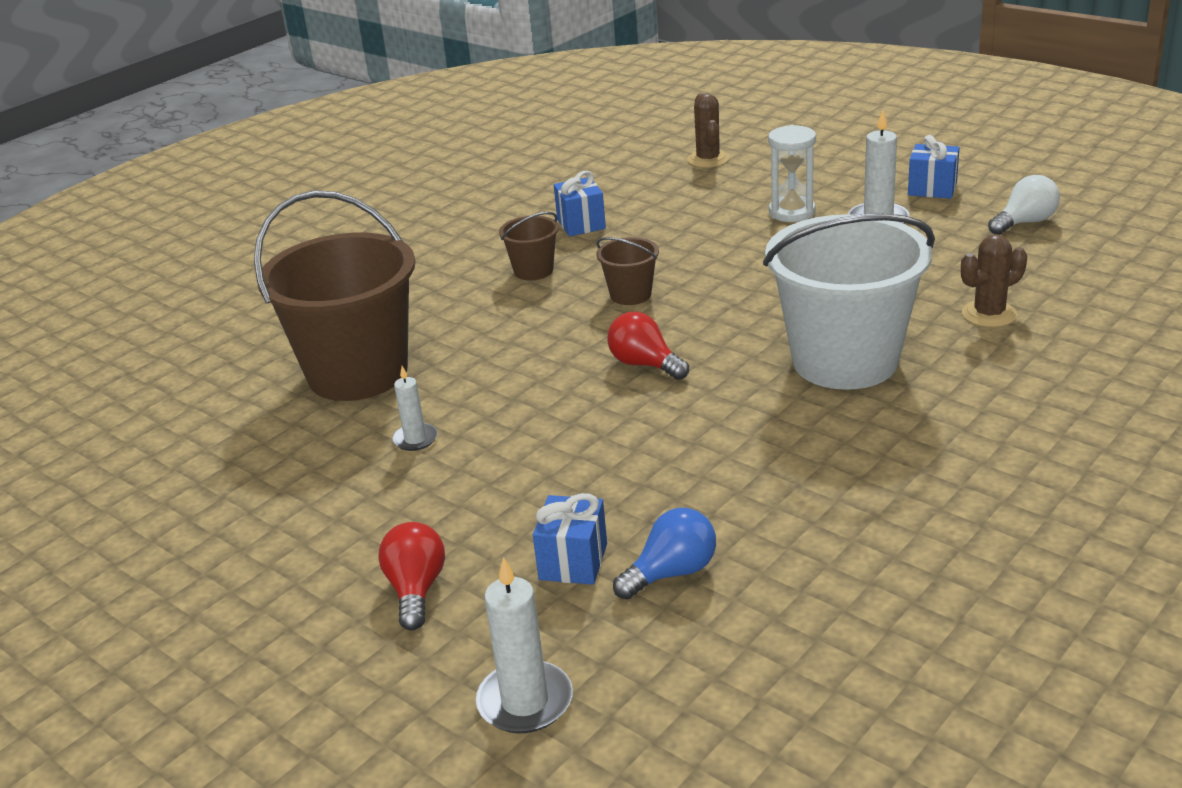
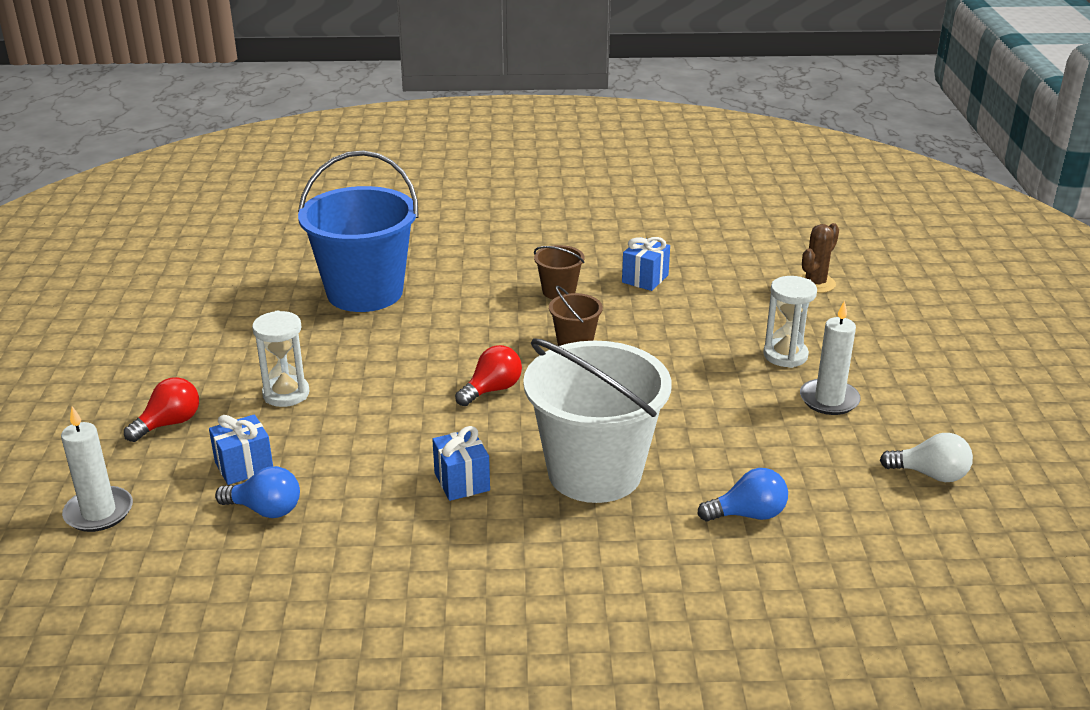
camera: 45 degrees right, 0 degrees up
brown bucket [254,191,416,401] -> blue bucket [298,151,419,312]
white candle [392,366,438,451] -> none
red light bulb [607,312,689,380] -> red light bulb turned 45 degrees clockwise [455,345,522,406]
blue gift [908,135,960,199] -> blue gift moved to [432,426,490,501]
brown cactus [961,234,1027,327] -> blue light bulb [697,468,788,522]
none -> white hourglass [252,311,310,407]

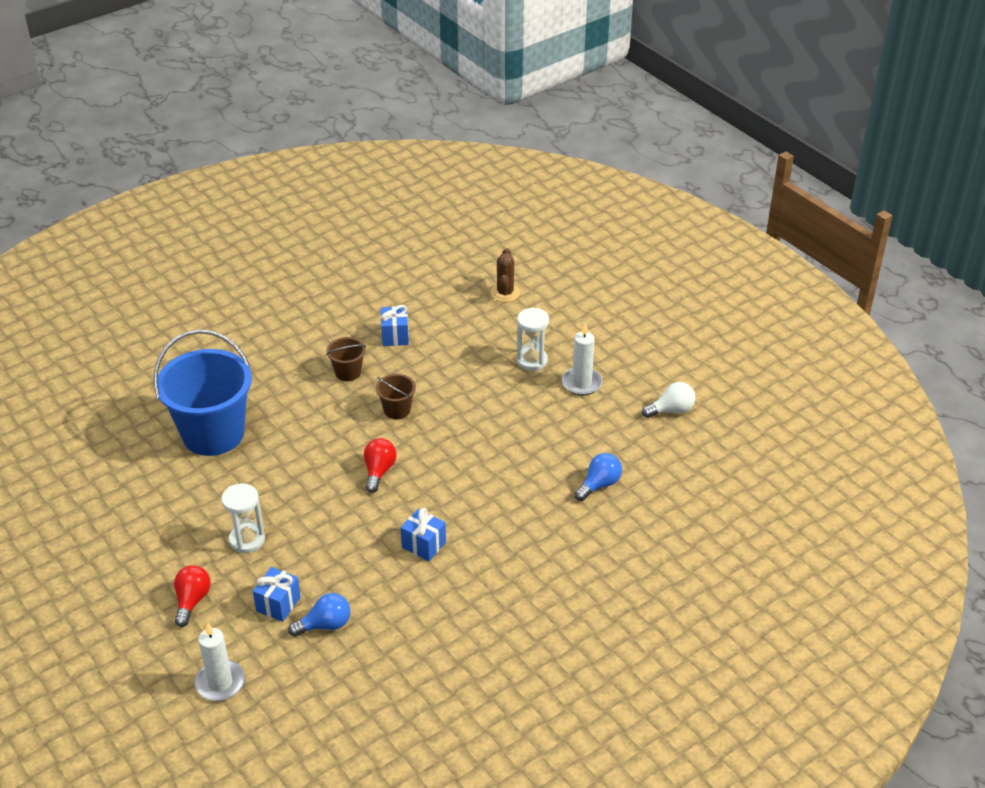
camera: 35 degrees left, 10 degrees up
white bucket [523,338,671,503] -> none

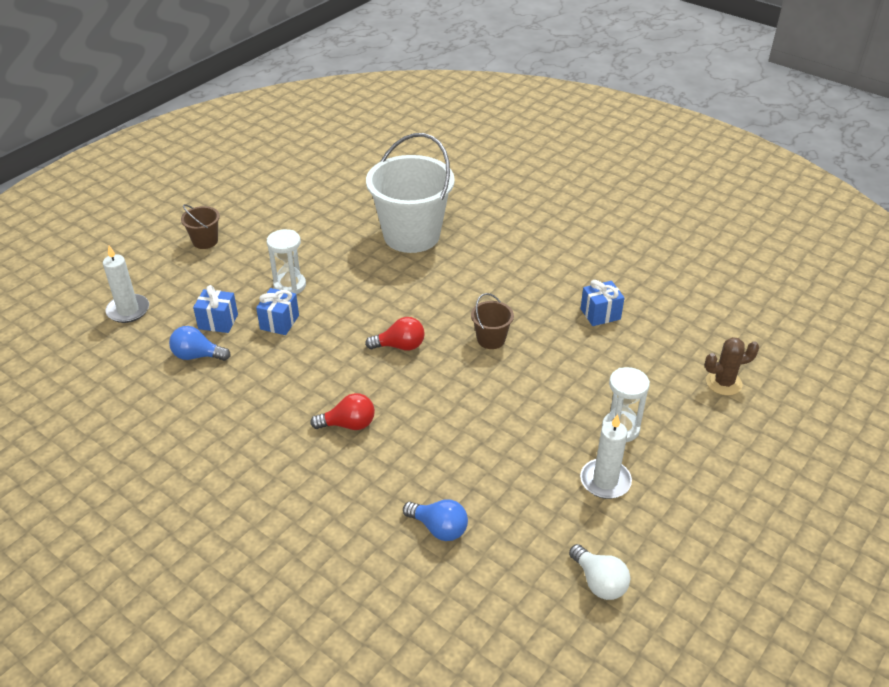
camera: 75 degrees right, 0 degrees up
blue bucket [154,330,252,456] -> white bucket [366,133,455,253]
red light bulb [174,565,211,627] -> red light bulb moved to [310,393,375,430]
blue light bulb [288,593,350,637] -> blue light bulb turned 135 degrees clockwise [169,326,231,361]
brown bucket [326,337,366,381] -> brown bucket moved to [181,204,220,249]
blue gift [401,508,446,561] -> blue gift moved to [256,288,299,335]

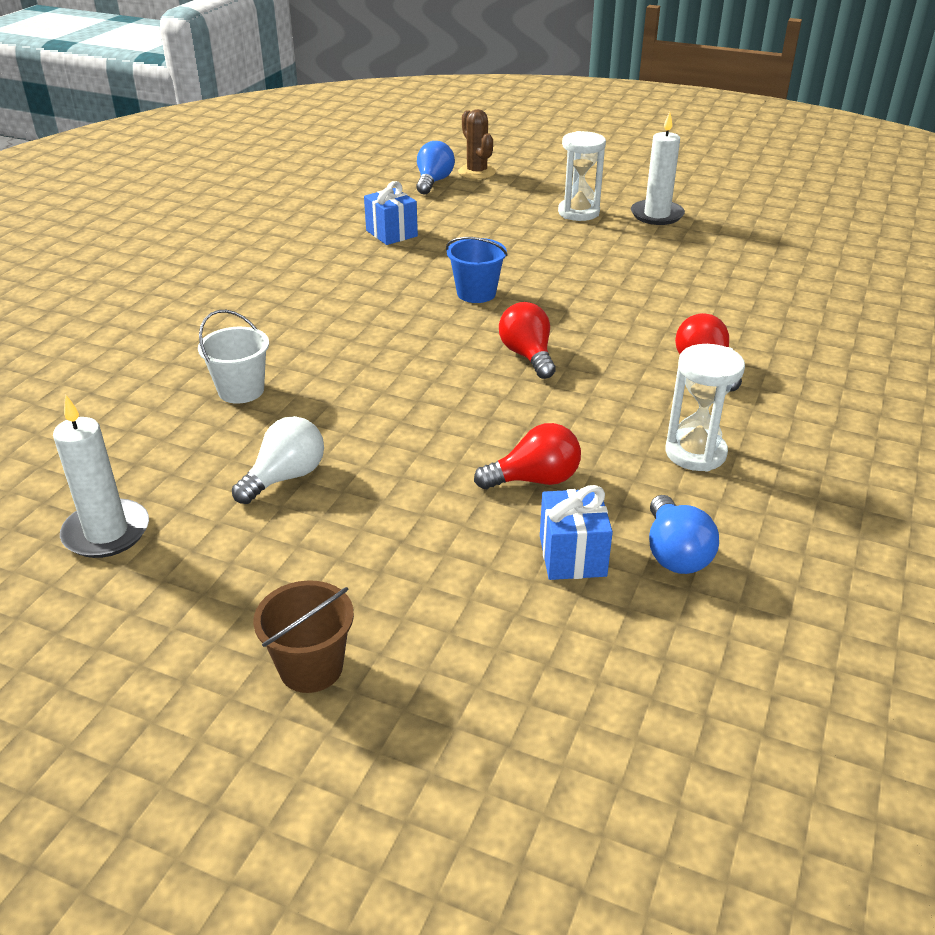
camera: 105 degrees left, 5 degrees down
white candle [103,246,149,323] -> white candle moved to [53,394,149,558]
blue gift [256,288,299,335] -> red light bulb [474,423,581,489]
white hourglass [267,229,306,295] -> white hourglass moved to [665,344,745,471]
white bucket [366,133,455,253] -> white bucket [198,310,269,404], size x0.44
blue light bulb [403,500,468,541] -> blue light bulb moved to [416,141,455,194]
brown bucket [471,293,514,349] -> blue bucket [446,237,508,303]
white light bulb [569,544,630,600] -> white light bulb moved to [232,416,324,504]

